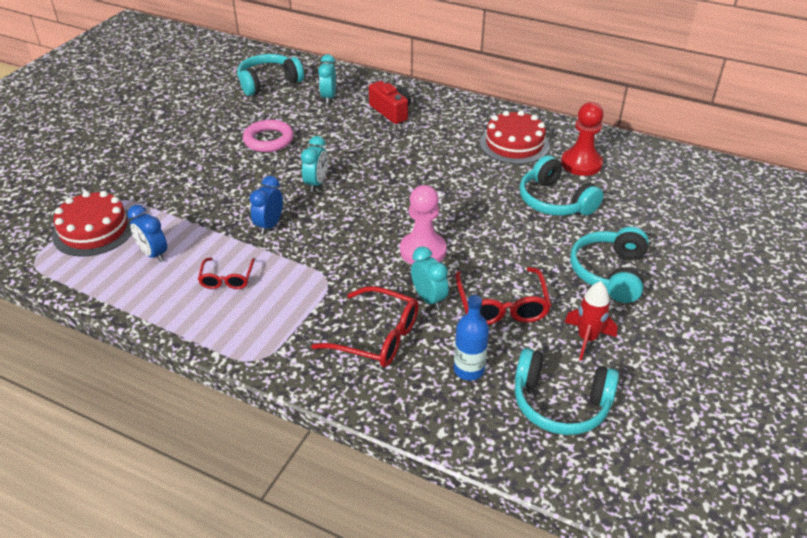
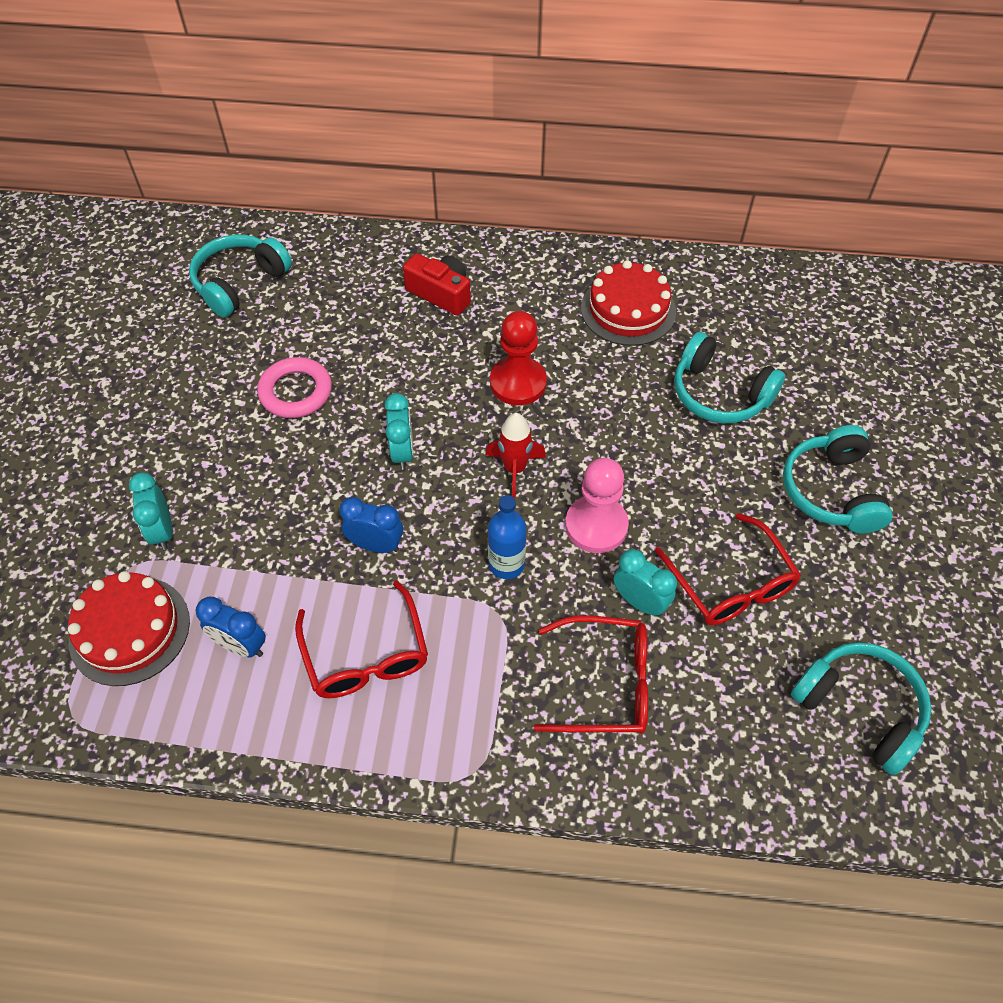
camera: 20 degrees left, 15 degrees up
red glasses [198,258,255,289] -> red glasses [295,580,428,698], size x1.65
blue clock [249,176,283,235] -> blue clock turned 105 degrees clockwise [339,497,403,553]
turquoise clock [318,54,336,104] -> turquoise clock moved to [129,472,173,550]
blue bottle [454,295,489,380] -> blue bottle moved to [488,495,526,579]
turquoise headphones [515,348,619,435] -> turquoise headphones turned 135 degrees counterclockwise [791,642,932,775]
red pawn [561,102,604,176] -> red pawn moved to [490,311,547,405]
red rocket [564,281,618,361] -> red rocket moved to [485,413,546,498]

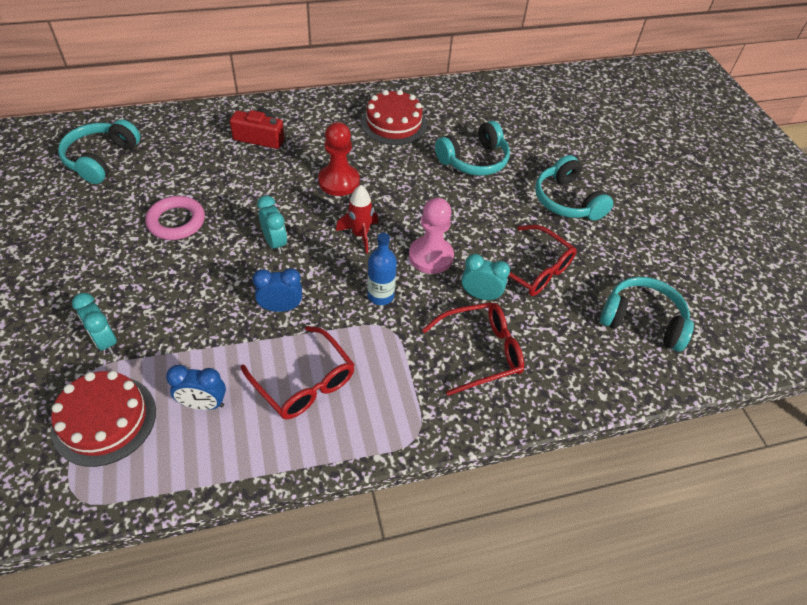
camera: 25 degrees left, 5 degrees down
turquoise headphones [674,332,785,423] -> turquoise headphones turned 45 degrees counterclockwise [435,121,510,176]

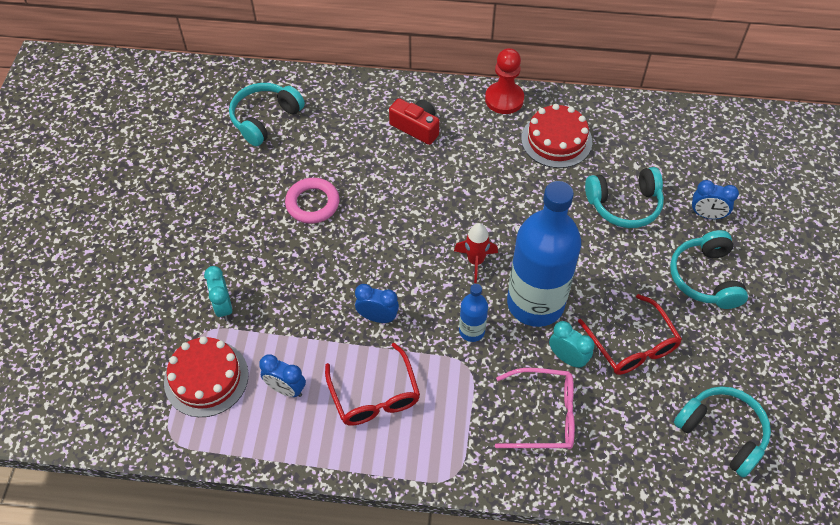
camera: 25 degrees right, 5 degrees up
turquoise clock [257,195,287,254] -> none
red pawn [318,122,360,196] -> red pawn moved to [485,48,524,114]
pink pawn [409,198,454,274] -> blue bottle [507,181,581,327]
red glasses [422,302,524,396] -> pink glasses [495,368,575,450]
none -> blue clock [691,180,739,219]

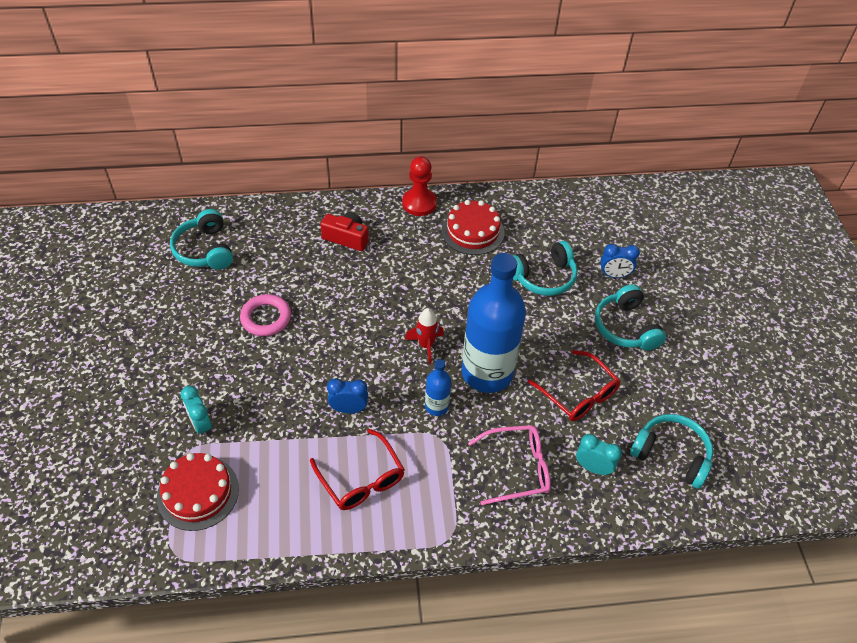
camera: 15 degrees left, 5 degrees down
turquoise headphones [229,83,305,146] -> turquoise headphones turned 45 degrees counterclockwise [170,209,233,270]
blue clock [259,354,306,397] -> none
turquoise clock [549,321,594,369] -> turquoise clock moved to [576,434,622,475]

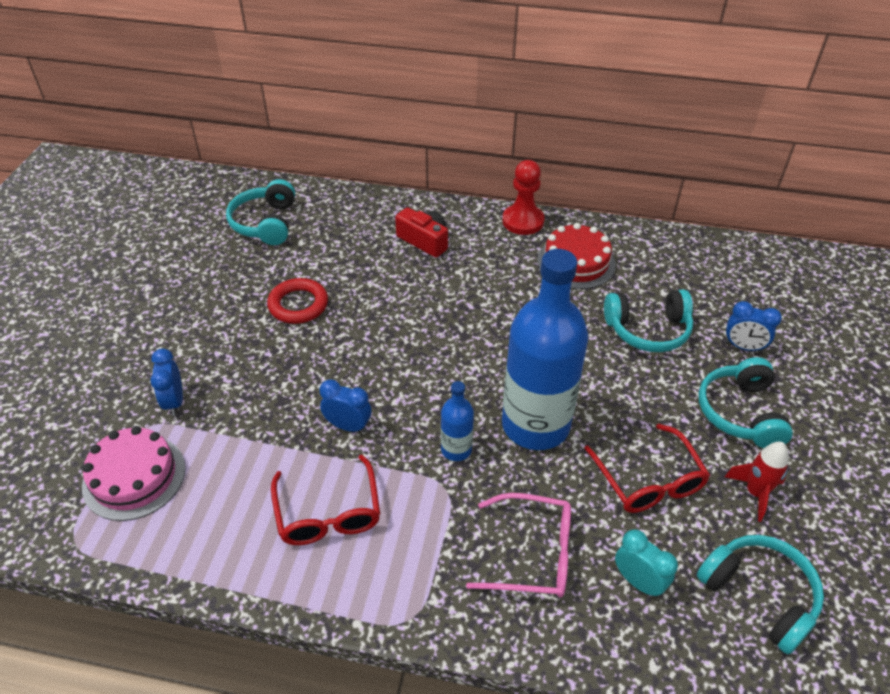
camera: 20 degrees right, 5 degrees down
red cake [157,453,239,531] -> pink cake [82,426,186,521]
turquoise clock [181,386,212,437] -> blue clock [150,349,183,416]
pink ring [240,294,291,336] -> red ring [267,278,328,324]
red rocket [405,308,444,364] -> red rocket moved to [725,442,789,522]

